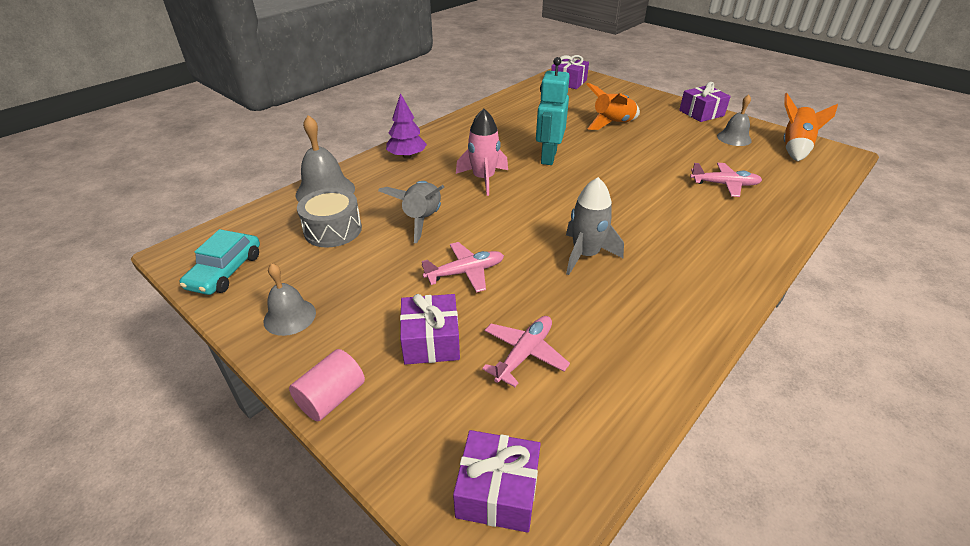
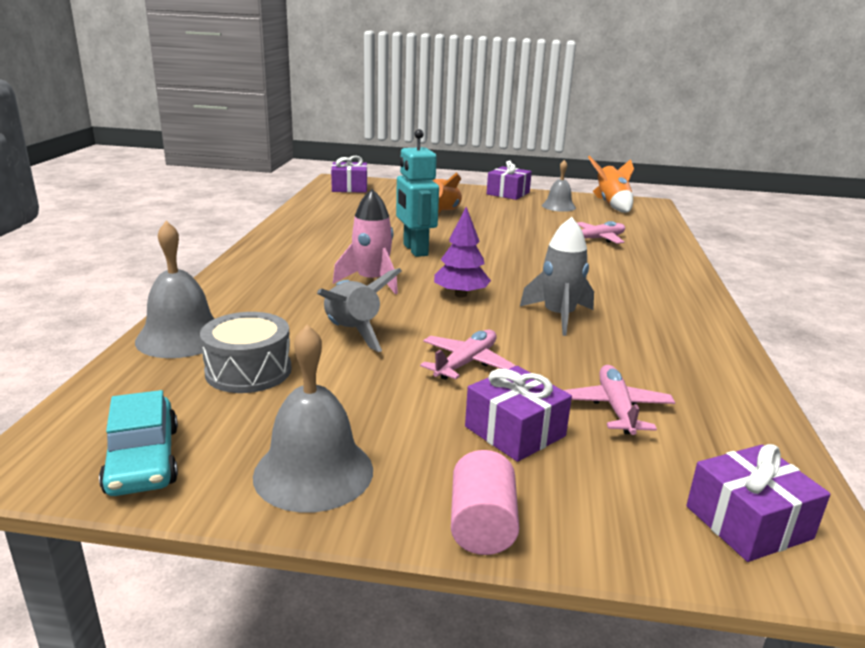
camera: 35 degrees left, 15 degrees down
grey bell [264,263,316,336] -> grey bell [253,324,373,513], size x1.53
purple tree [386,93,427,159] -> purple tree moved to [434,207,491,297]

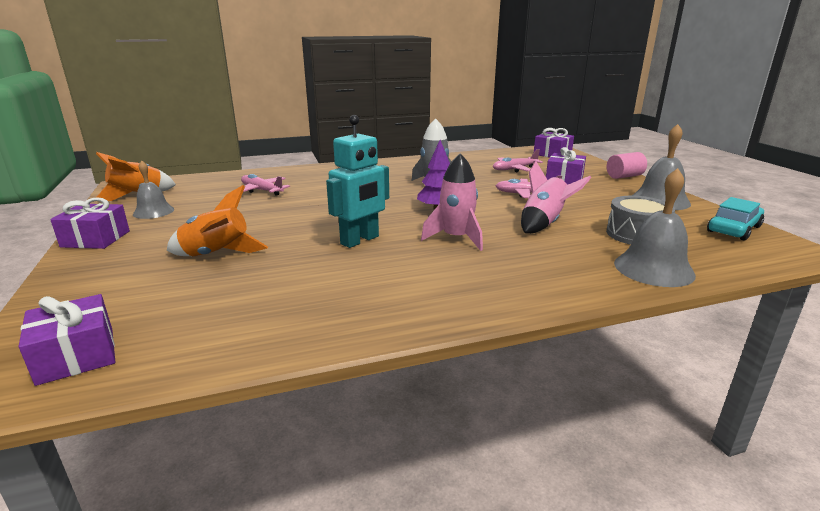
camera: 115 degrees left, 0 degrees up
grey rocket [317,268,402,352] -> pink rocket [521,161,591,234]

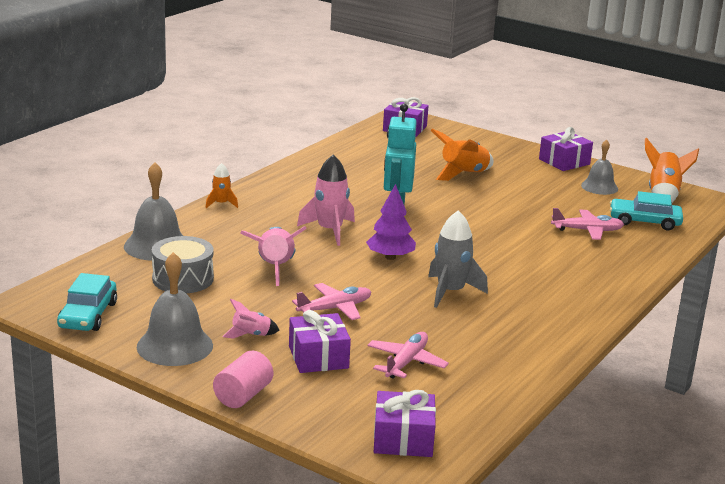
camera: 140 degrees right, 0 degrees up
none -> orange rocket [205,163,238,208]
none -> pink rocket [222,299,280,339]
none -> turquoise car [610,191,683,230]

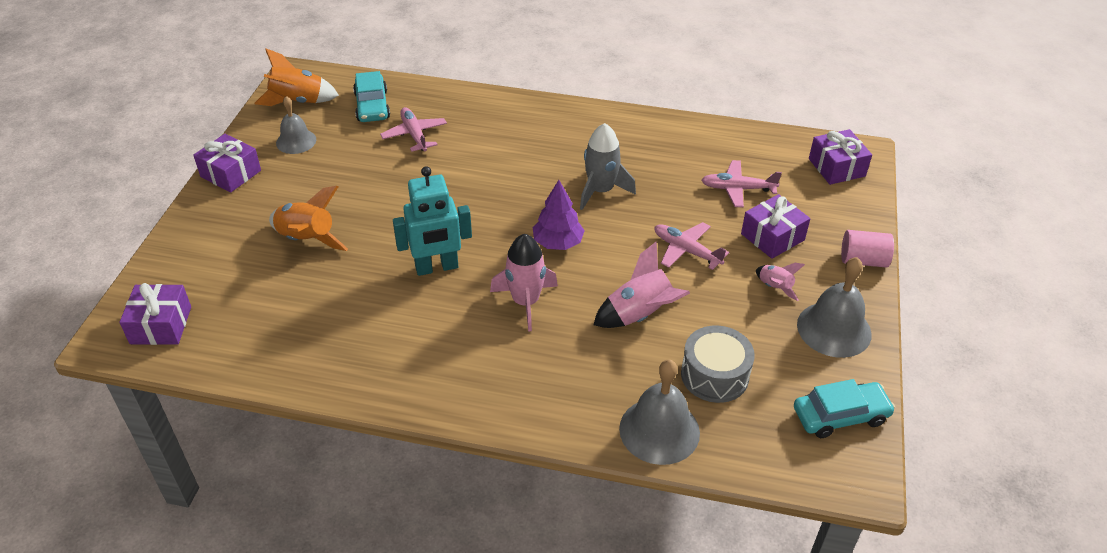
camera: 110 degrees left, 20 degrees up
orange rocket [205,163,238,208] -> none

